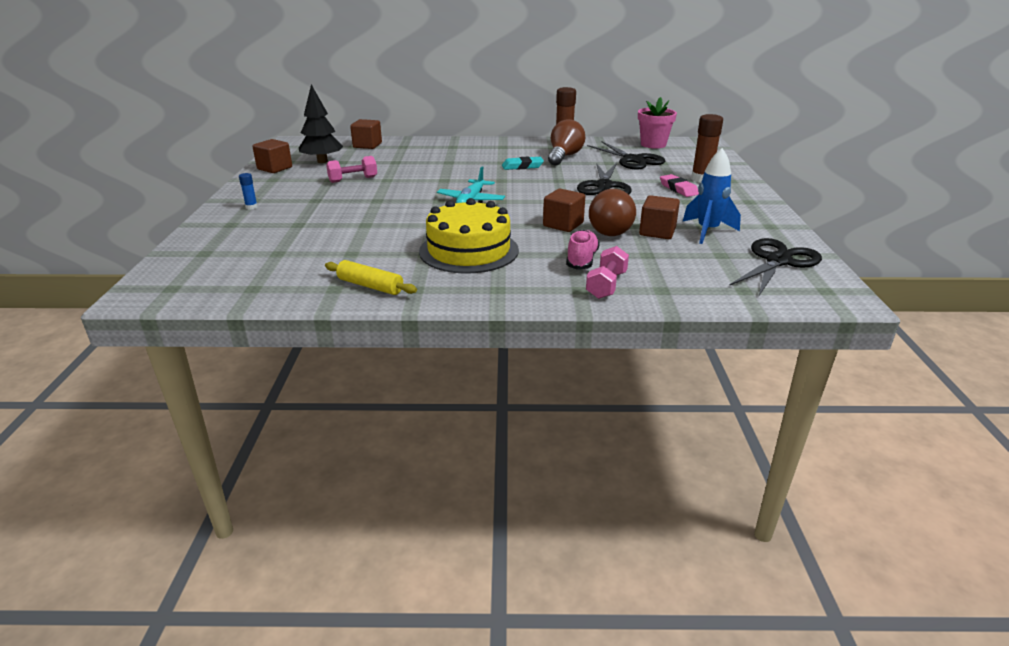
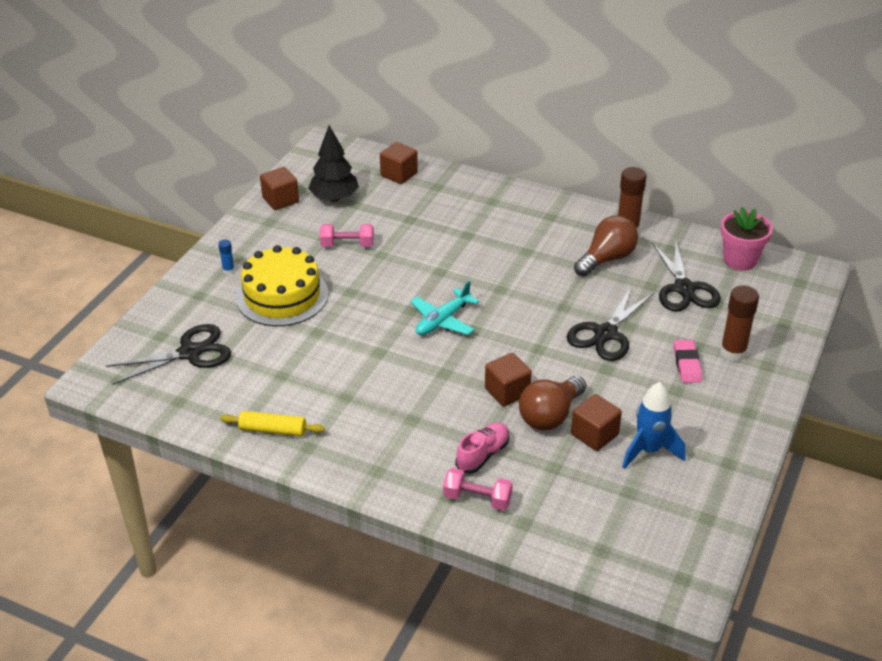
camera: 25 degrees right, 10 degrees up
yellow rolling pin [325,260,417,295] -> yellow rolling pin turned 45 degrees counterclockwise [220,411,325,437]
yellow cake [419,198,519,274] -> yellow cake moved to [236,245,328,326]
turquoise eraser [502,156,544,170] -> none
pink dumbbell [586,246,629,299] -> pink dumbbell turned 60 degrees clockwise [443,468,513,510]
black scissors [729,238,822,295] -> black scissors moved to [106,324,231,385]

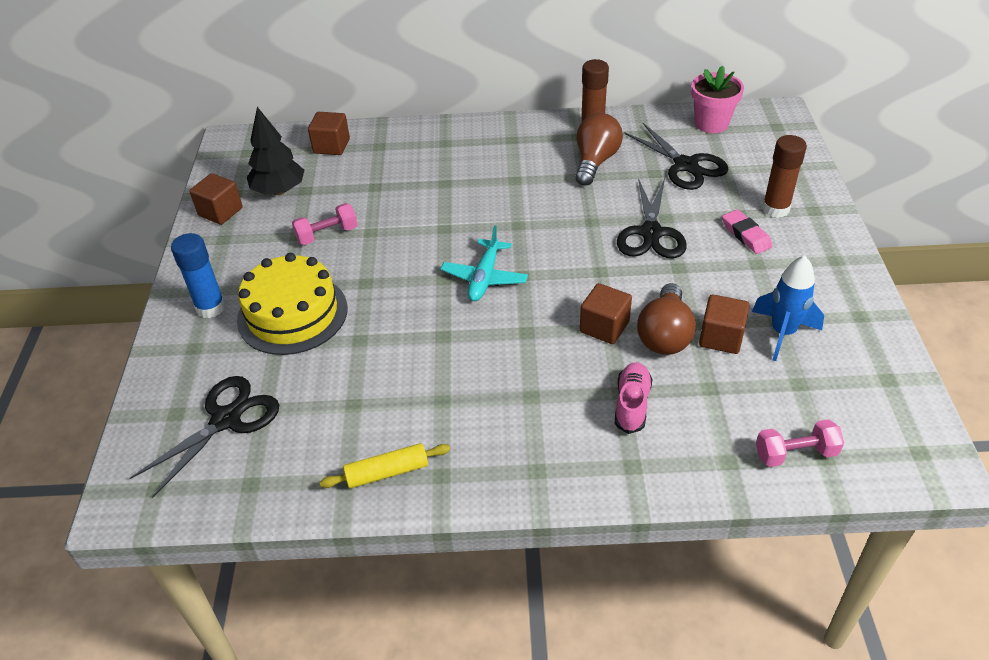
camera: 25 degrees left, 5 degrees up
blue glue stick [218,239,235,274] -> blue glue stick [171,233,226,318], size x2.03
pink dumbbell [443,468,513,510] -> pink dumbbell moved to [756,419,844,467]

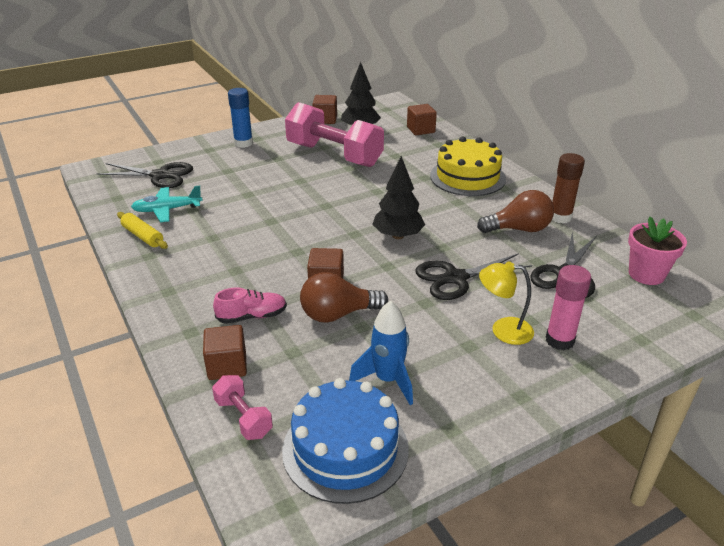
camera: 60 degrees right, 10 degrees down
yellow cake [237,253,347,355] -> yellow cake moved to [430,137,506,196]
pink dumbbell [292,203,358,245] -> pink dumbbell [285,102,384,167], size x2.27
turquoise plane [441,225,528,301] -> turquoise plane moved to [131,185,203,222]
brown cube [699,294,750,354] -> brown cube moved to [203,325,247,380]
pink eraser [722,210,773,254] -> yellow lamp [479,261,534,345]
brown glue stick [762,135,807,218] -> pink glue stick [546,265,591,351]
none -> blue cake [282,378,409,504]
none -> black tree [372,156,425,239]

